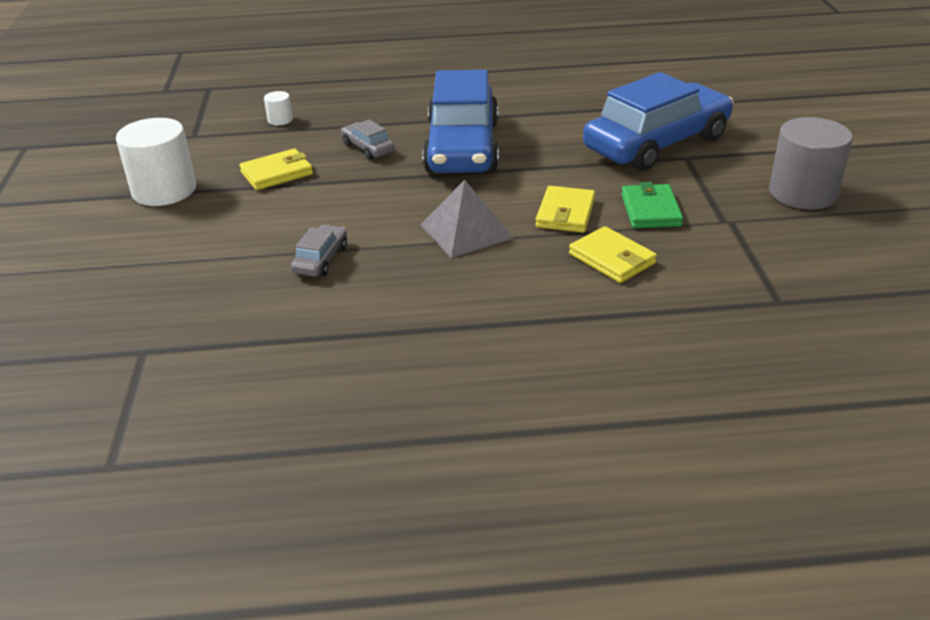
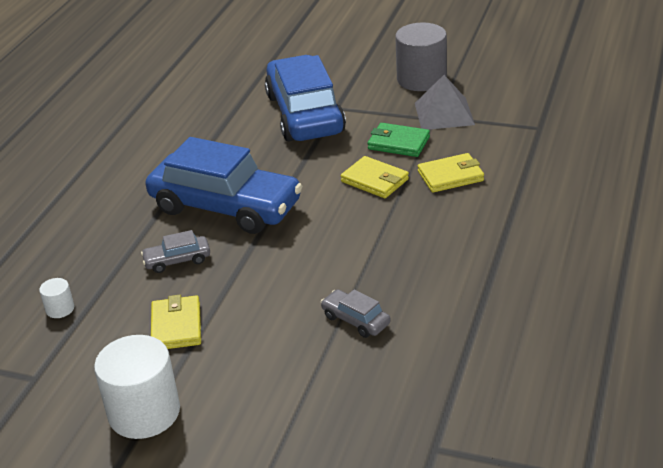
camera: 65 degrees left, 0 degrees up
grey pyramid [420,180,514,258] -> grey pyramid moved to [415,75,475,130]

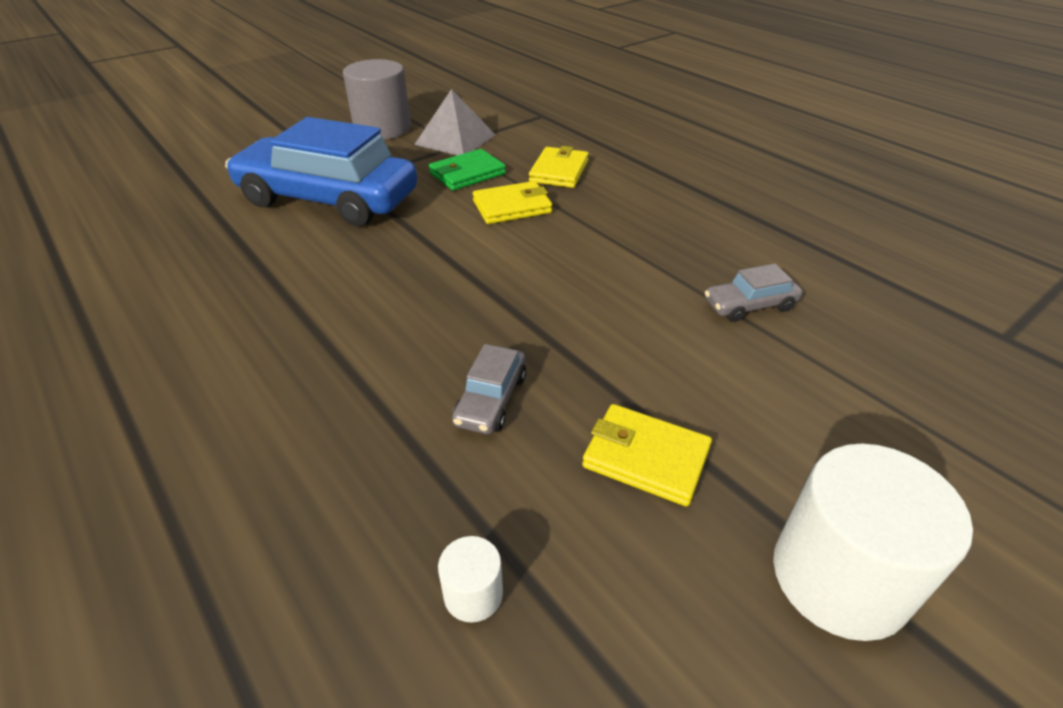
camera: 60 degrees left, 5 degrees up
blue car [145,137,303,234] -> none

